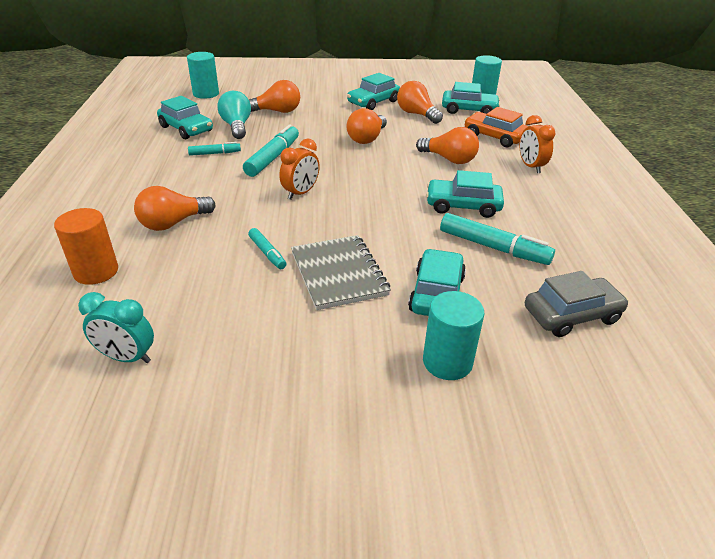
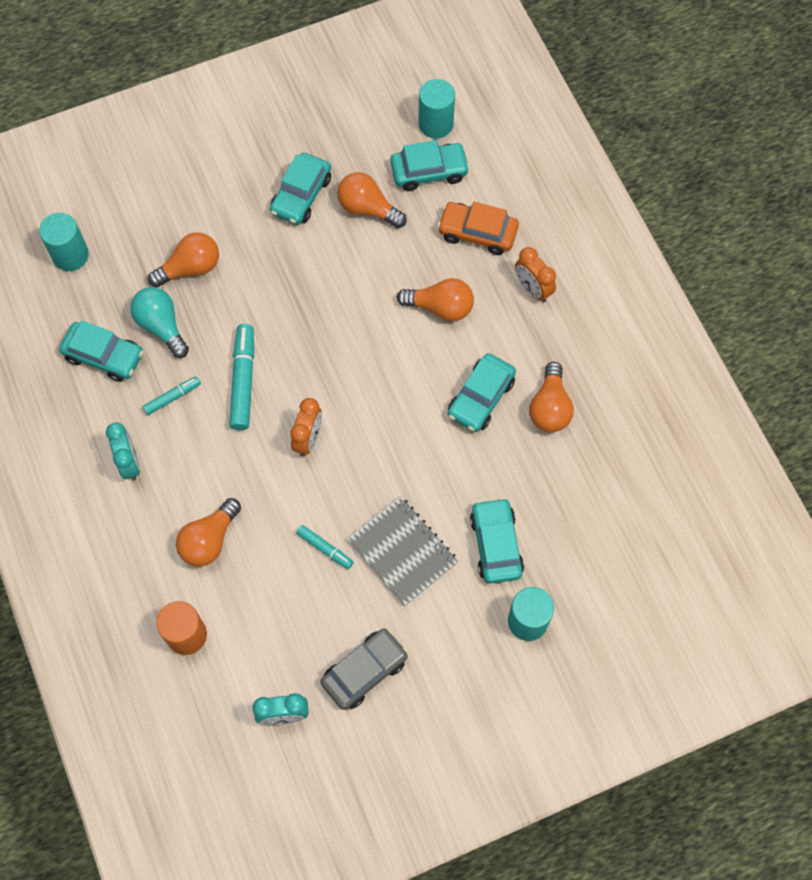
camera: 20 degrees left, 30 degrees up
orange light bulb [347,108,387,144] -> orange light bulb moved to [529,362,574,432]
turquoise car [426,170,504,218] -> turquoise car turned 45 degrees counterclockwise [448,353,516,432]
turquoise marker [440,213,555,265] -> none
grey car [525,271,629,337] -> grey car moved to [320,629,408,710]
none -> turquoise clock [106,422,140,480]

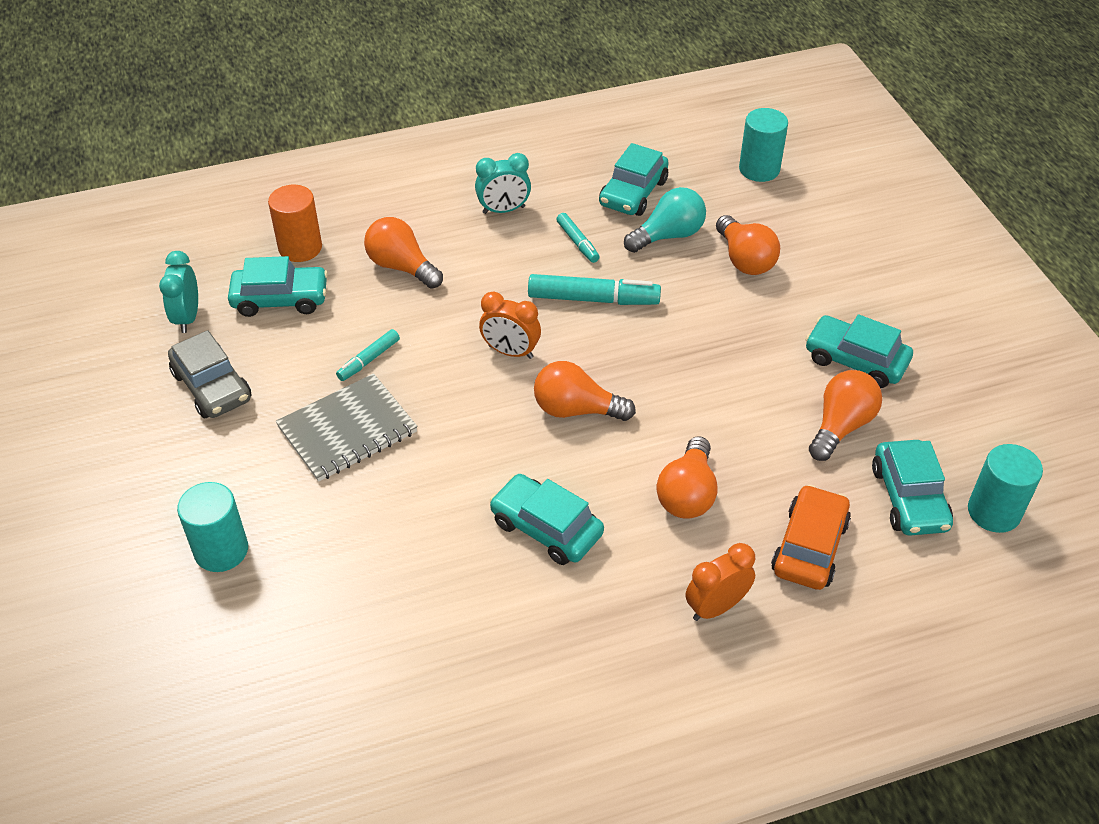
camera: 95 degrees right, 20 degrees down
turquoise car [470,498,524,584] -> turquoise car moved to [228,256,328,317]
orange light bulb [529,362,574,432] -> orange light bulb moved to [534,361,636,421]

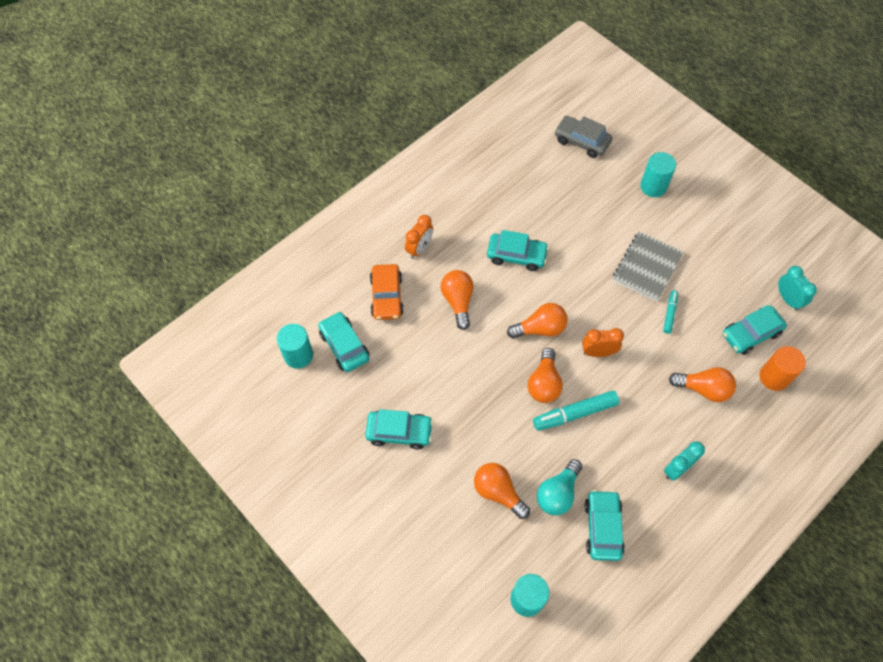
camera: 155 degrees right, 15 degrees up
grey car [168,330,252,418] -> grey car moved to [555,116,612,158]
turquoise marker [556,213,600,263] -> none
orange light bulb [809,370,882,461] -> orange light bulb moved to [528,348,563,403]

